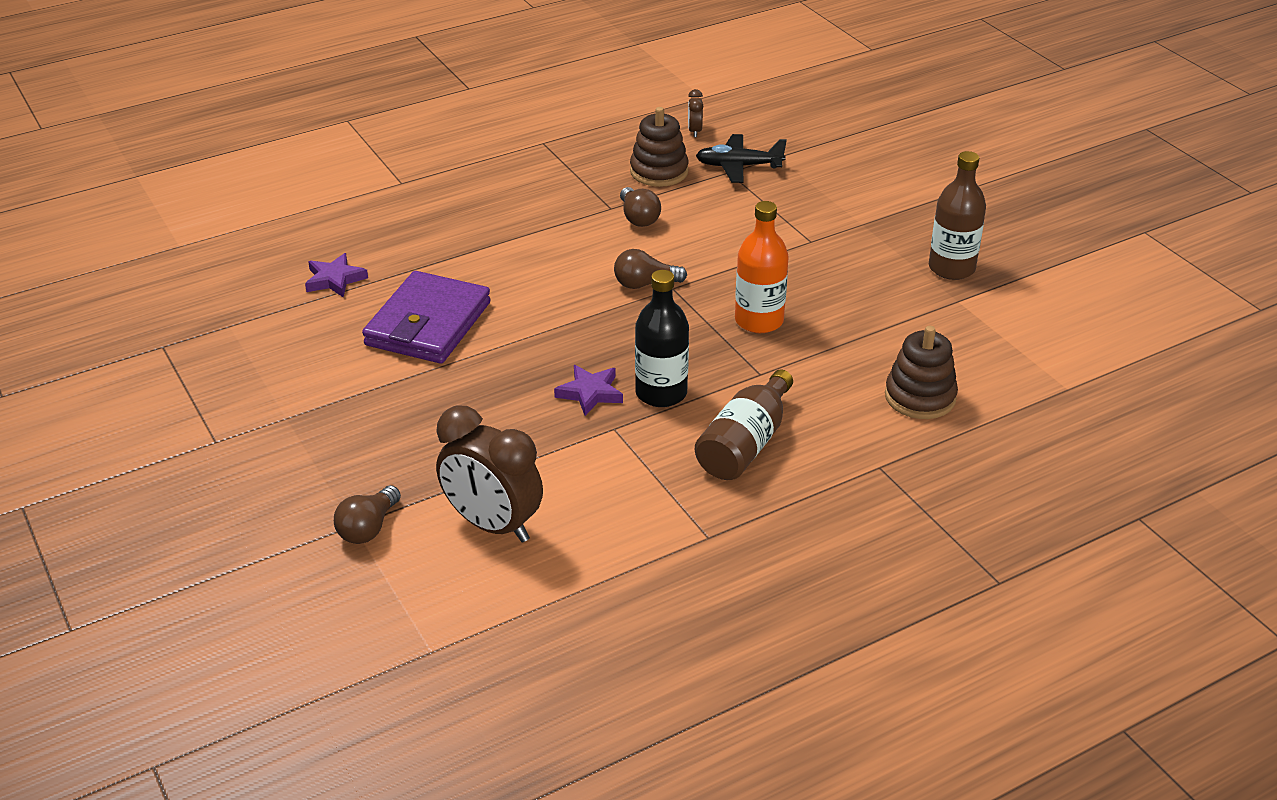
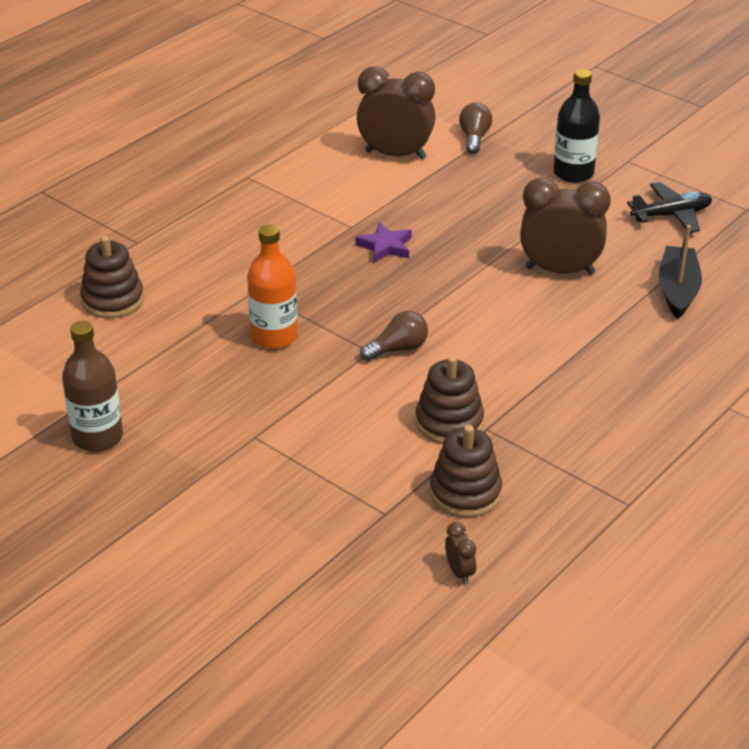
camera: 160 degrees right, 0 degrees up
purple star [305,253,368,297] -> black boat [659,225,702,319]
purple wallet [362,271,491,363] -> brown clock [520,177,611,275]
brown light bulb [620,187,661,227] -> brown stacking toy [416,355,484,444]
black bottle [635,270,689,407] -> black bottle moved to [553,69,600,183]
brown bottle [695,369,793,480] -> none
black plane [696,134,787,183] -> black plane moved to [627,182,712,233]

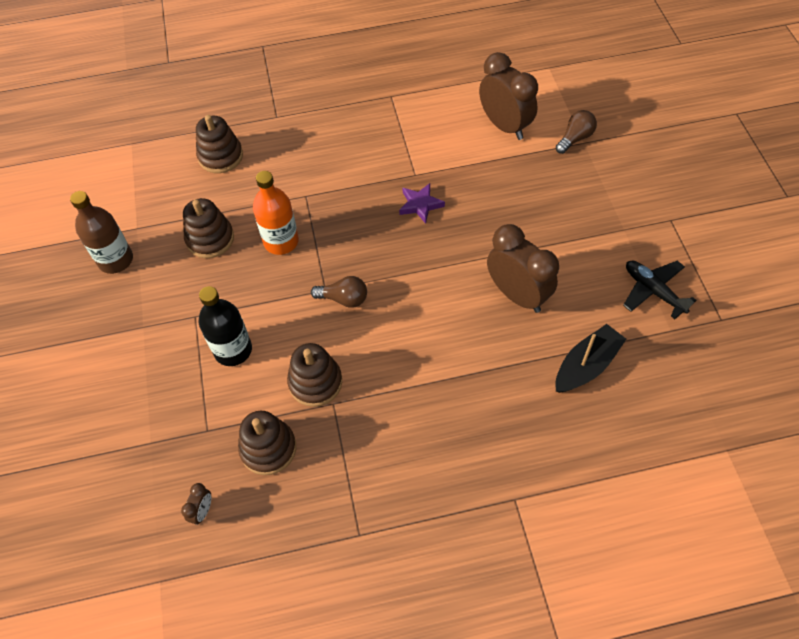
camera: 40 degrees right, 20 degrees up
black bottle [553,69,600,183] -> black bottle moved to [199,286,252,366]
black plane [627,182,712,233] -> black plane turned 150 degrees counterclockwise [623,260,697,319]
none -> brown stacking toy [183,198,234,258]

